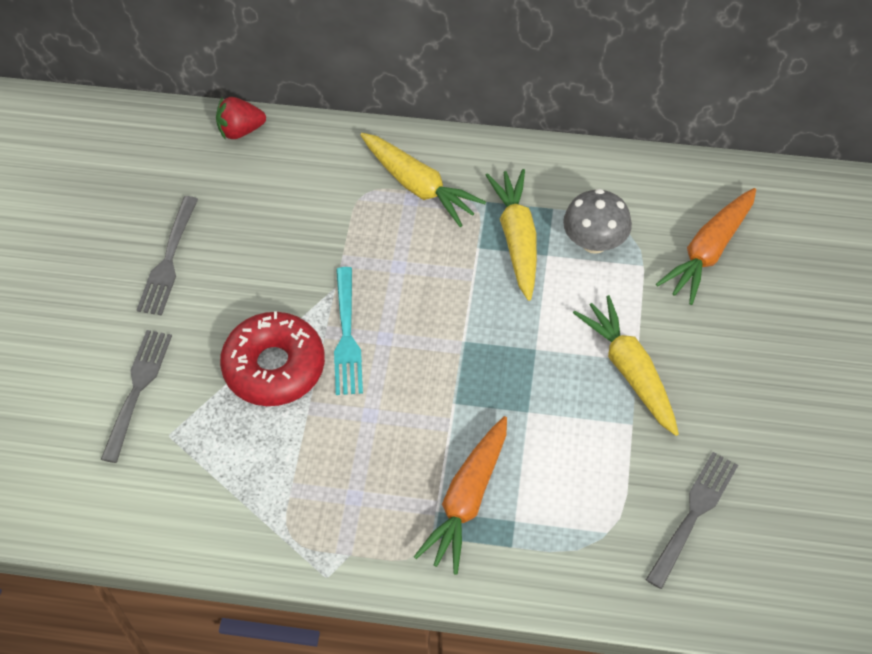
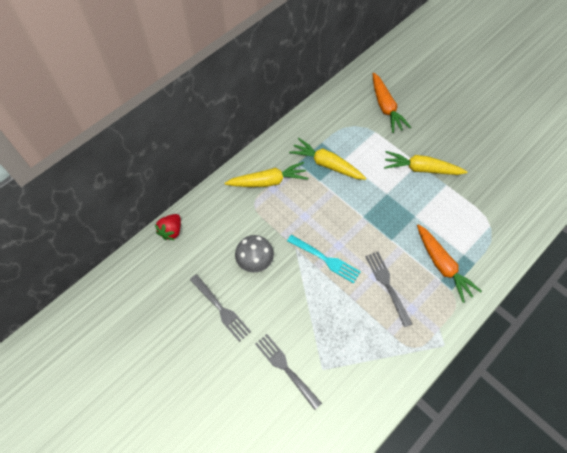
camera: 55 degrees left, 5 degrees up
red donut [220,311,325,406] -> none
grey mushroom [563,189,632,254] -> grey mushroom moved to [235,235,274,273]
grey fork [646,452,738,589] -> grey fork moved to [365,252,412,327]

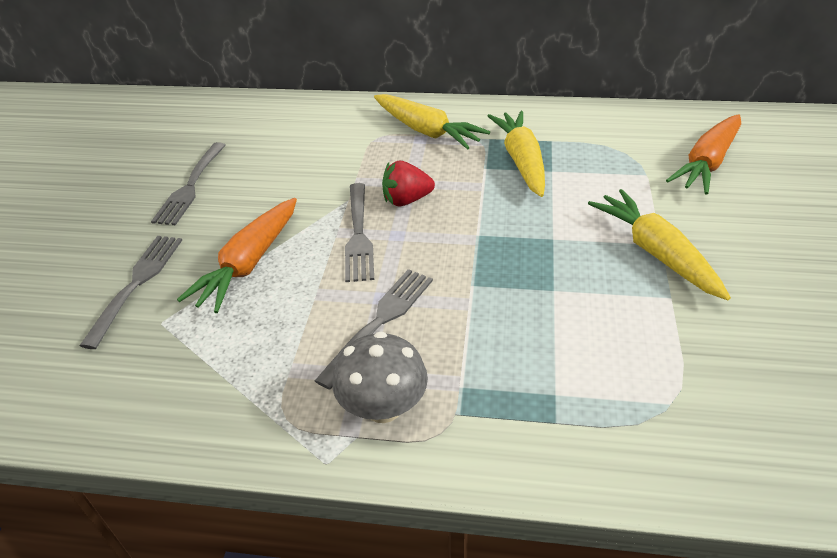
camera: 55 degrees right, 20 degrees down
red strawberry [155,214,181,240] -> red strawberry moved to [382,161,435,206]
grey mushroom [235,235,274,273] -> grey mushroom moved to [332,331,428,423]
turquoise fork [287,235,361,284] -> grey fork [345,183,374,282]
orange carrot [417,224,482,303] -> orange carrot moved to [177,198,297,313]

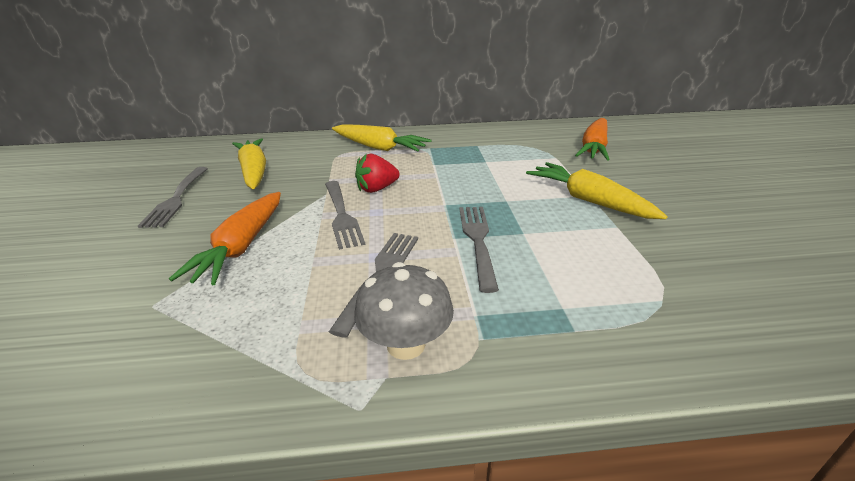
camera: 15 degrees left, 10 degrees down
grey fork [79,236,182,349] -> grey fork moved to [459,207,499,293]
yellow carrot [488,111,545,197] -> yellow carrot moved to [232,138,266,189]

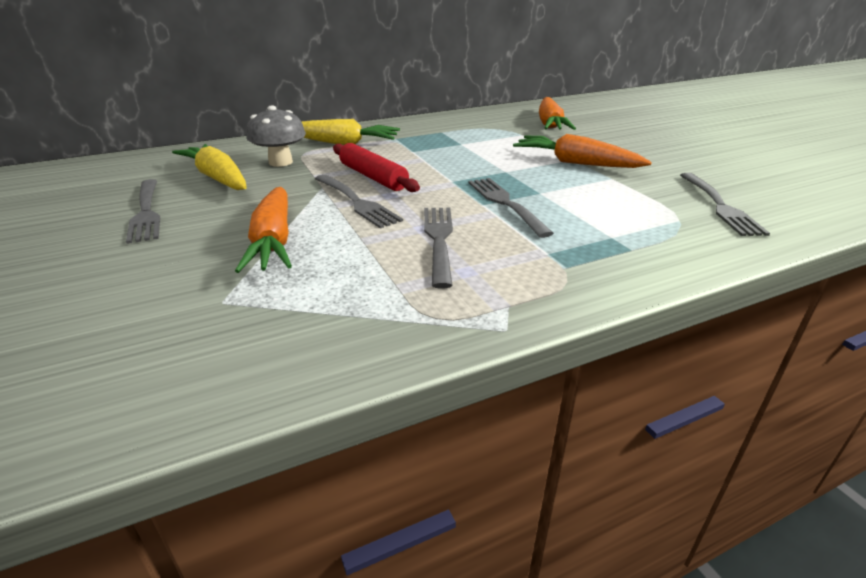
camera: 20 degrees left, 0 degrees up
grey mushroom [354,262,454,360] -> grey mushroom moved to [246,105,306,167]
red strawberry [355,154,400,193] -> red rolling pin [333,143,420,192]
yellow carrot [526,162,668,219] -> orange carrot [513,134,652,168]
none -> grey fork [680,173,770,236]

